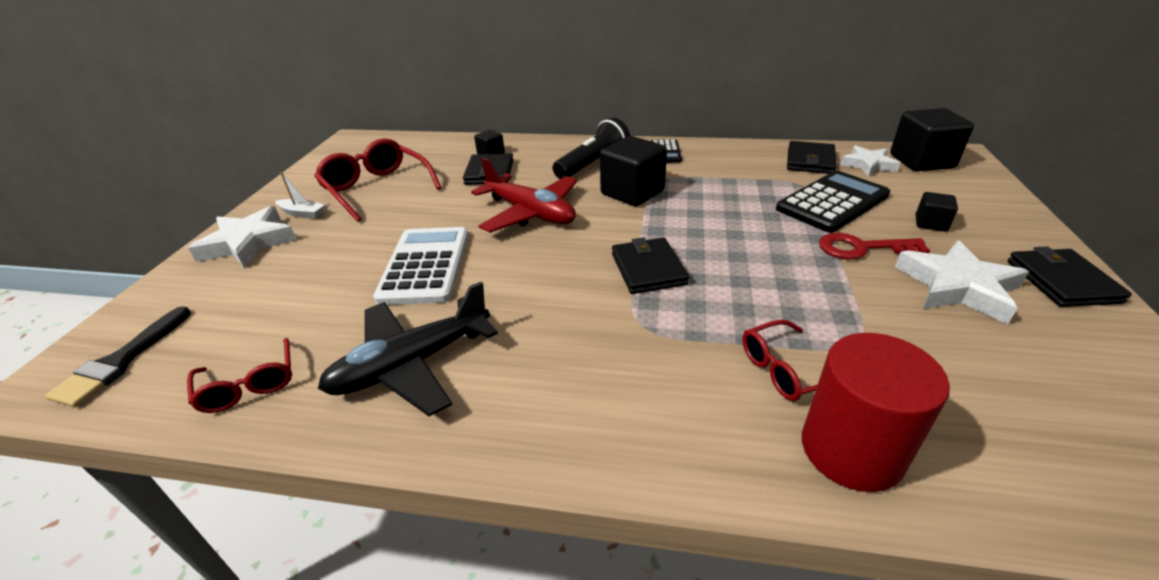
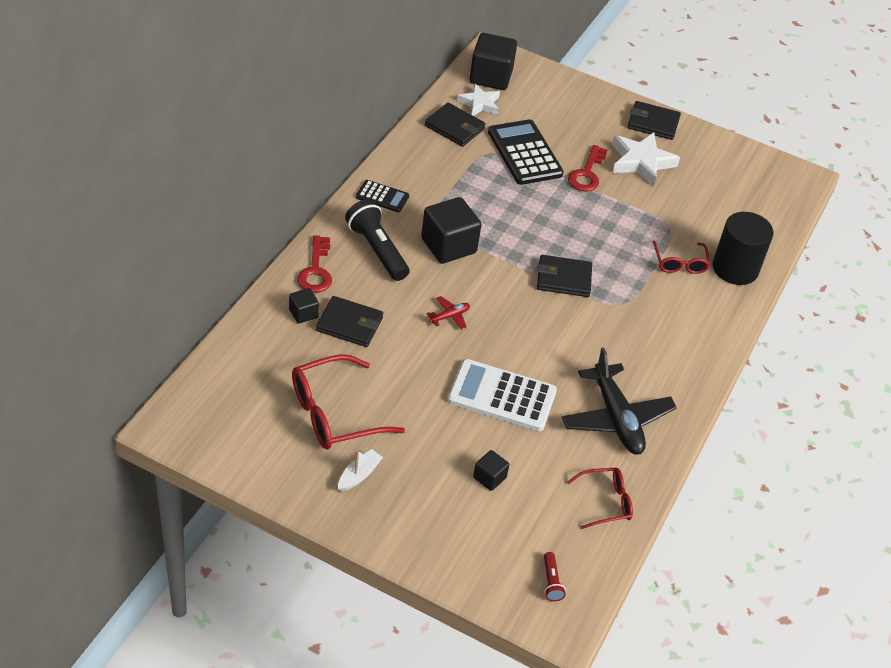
camera: 80 degrees left, 10 degrees up
black brush [45,306,191,407] -> red flashlight [544,552,566,601]
white star [188,206,297,268] -> none
red plane [471,158,577,233] -> red plane [426,296,470,330], size x0.43
red cylinder [802,333,950,492] -> black cylinder [712,212,774,285]
black cube [916,192,958,232] -> black cube moved to [473,450,509,491]
none -> red key [297,235,332,293]

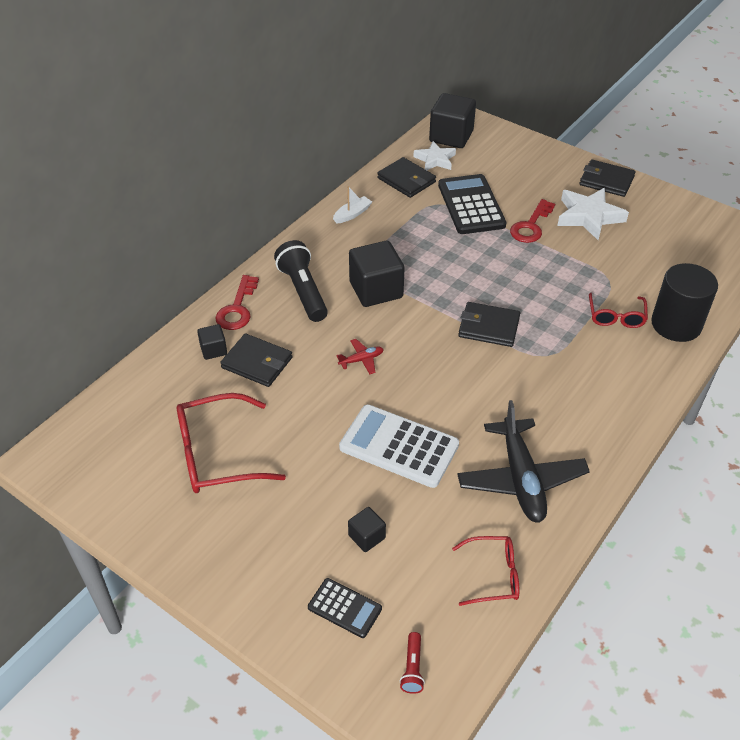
camera: 15 degrees right, 0 degrees up
white boat [338,449,383,491] -> white boat moved to [333,186,372,223]
black calculator [356,180,409,213] -> black calculator moved to [308,578,382,638]

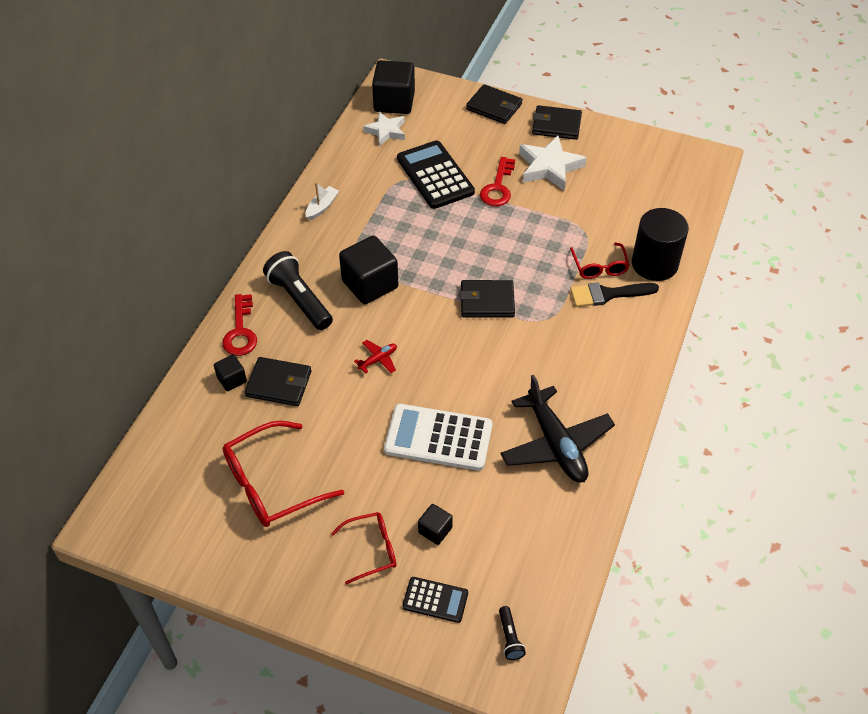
camera: 15 degrees left, 5 degrees up
black wallet [377,157,436,198] -> black wallet moved to [466,84,523,124]
red flashlight [400,632,425,694] -> black flashlight [499,606,526,660]
red glasses [452,536,519,606] -> red glasses moved to [331,512,396,585]
none -> black brush [570,283,659,307]

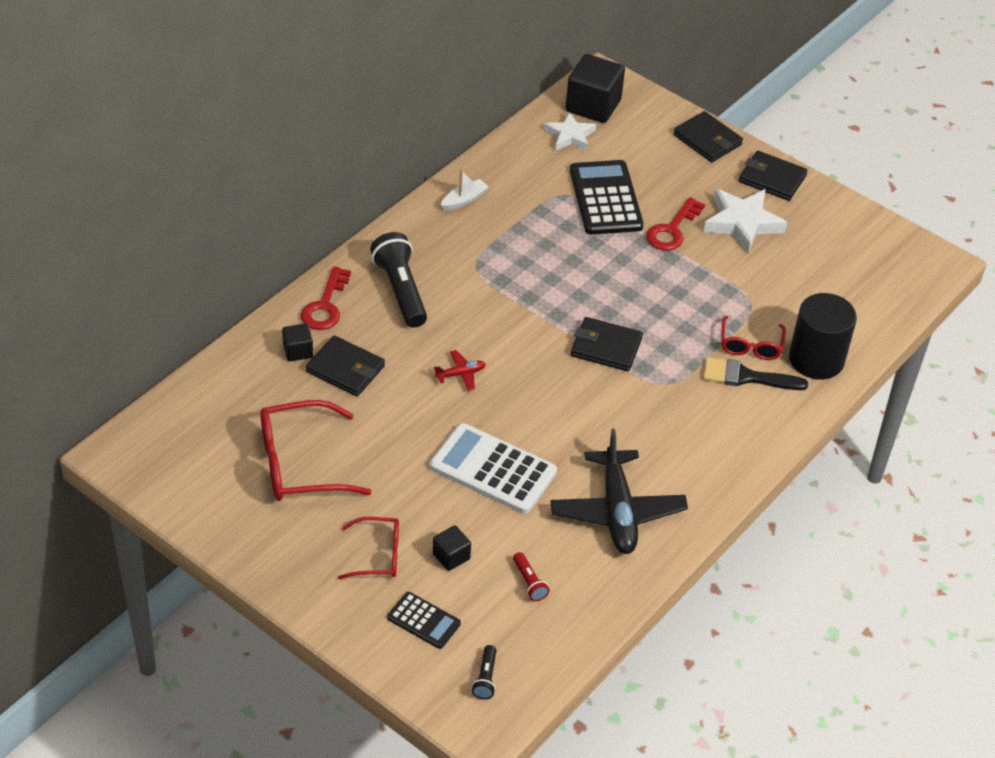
camera: 15 degrees right, 5 degrees down
black cube [339,236,398,305] -> none
none -> red flashlight [513,552,550,601]

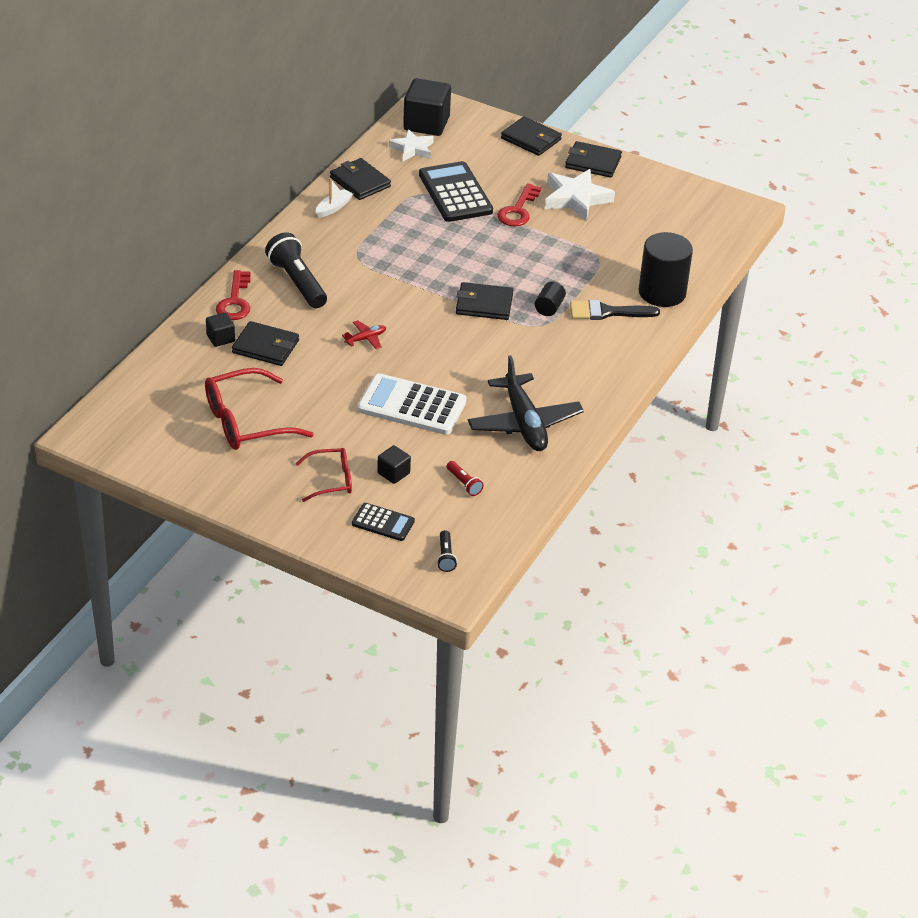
camera: 10 degrees left, 5 degrees down
red glasses [721,316,786,360] -> none
none -> black wallet [330,158,391,200]
none -> black cylinder [535,281,566,316]

